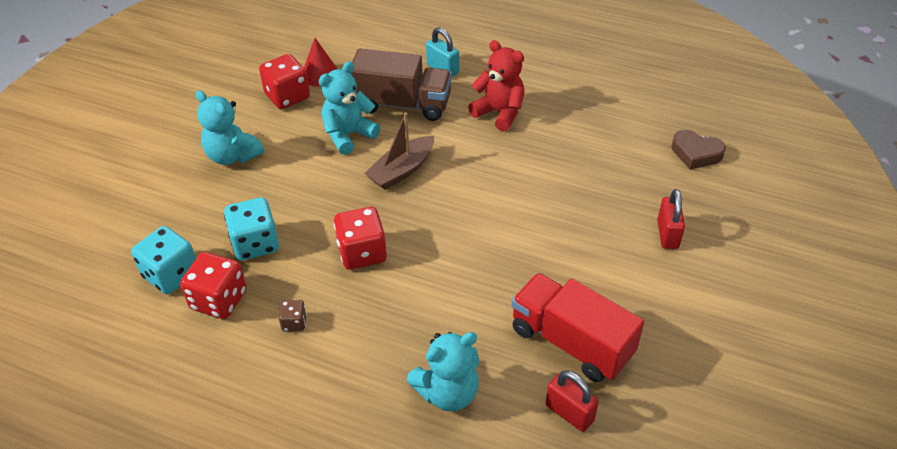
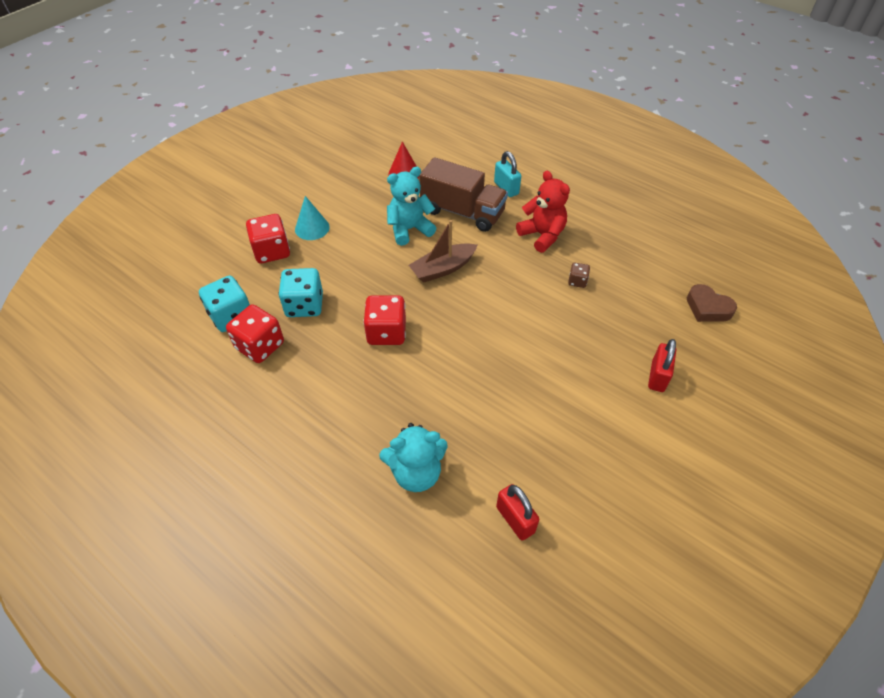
camera: 15 degrees right, 5 degrees up
turquoise teddy bear [196,90,264,165] -> turquoise cone [295,196,330,240]
red dice [259,54,310,109] -> red dice moved to [246,214,290,263]
brown dice [278,300,307,331] -> brown dice moved to [568,263,590,288]
red truck [511,273,644,382] -> none

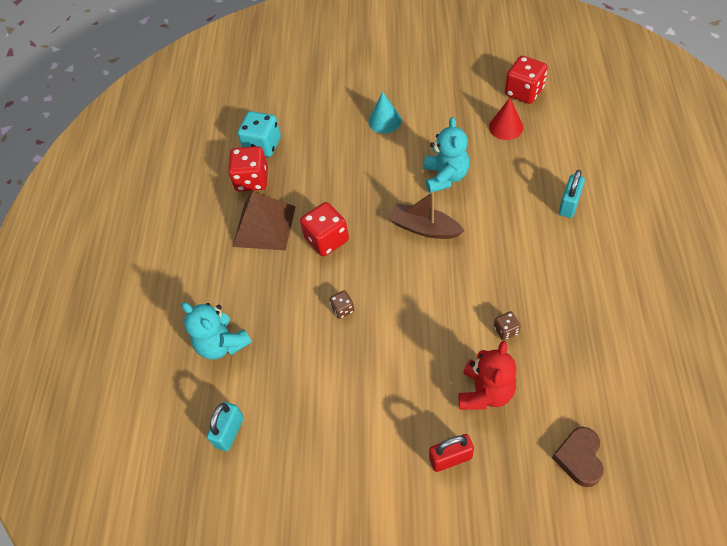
camera: 60 degrees right, 5 degrees up
red dice [246,214,290,263] -> red dice moved to [505,56,548,104]
turquoise dice [279,268,323,317] -> none
turquoise teddy bear [387,167,436,246] -> turquoise teddy bear turned 60 degrees clockwise [424,117,469,193]
brown truck [419,157,508,232] -> none
red padlock [496,484,539,541] -> turquoise padlock [207,402,244,451]
red teddy bear [516,171,570,253] -> red teddy bear moved to [458,341,516,410]
none -> brown pyramid [233,192,296,250]
none -> brown dice [329,290,354,319]

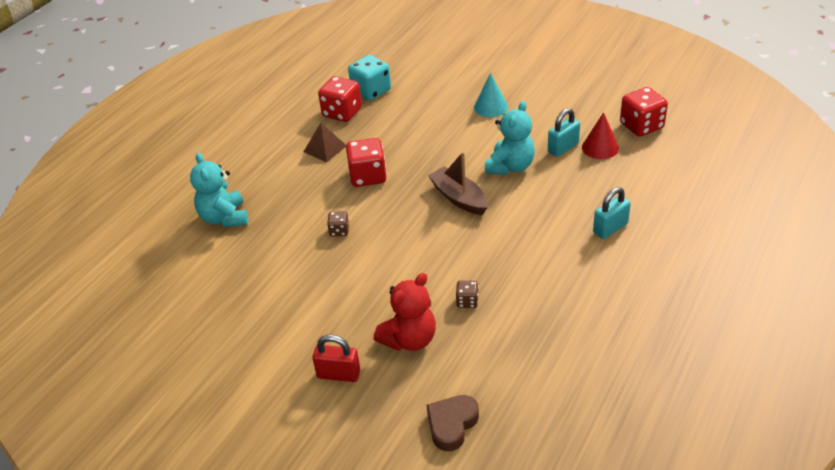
camera: 25 degrees right, 15 degrees down
turquoise padlock [207,402,244,451] -> turquoise padlock moved to [548,108,580,157]
brown pyramid [233,192,296,250] -> brown pyramid [303,123,346,162], size x0.59

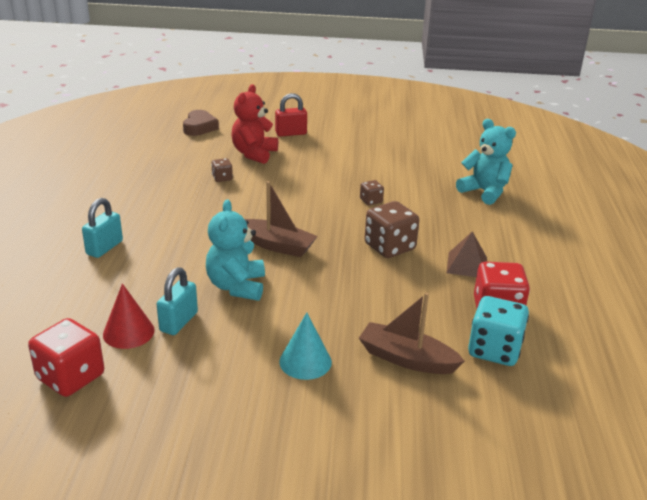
camera: 150 degrees right, 10 degrees down
red dice [346,138,387,187] -> brown dice [364,201,419,258]
none -> brown boat [359,293,465,374]

